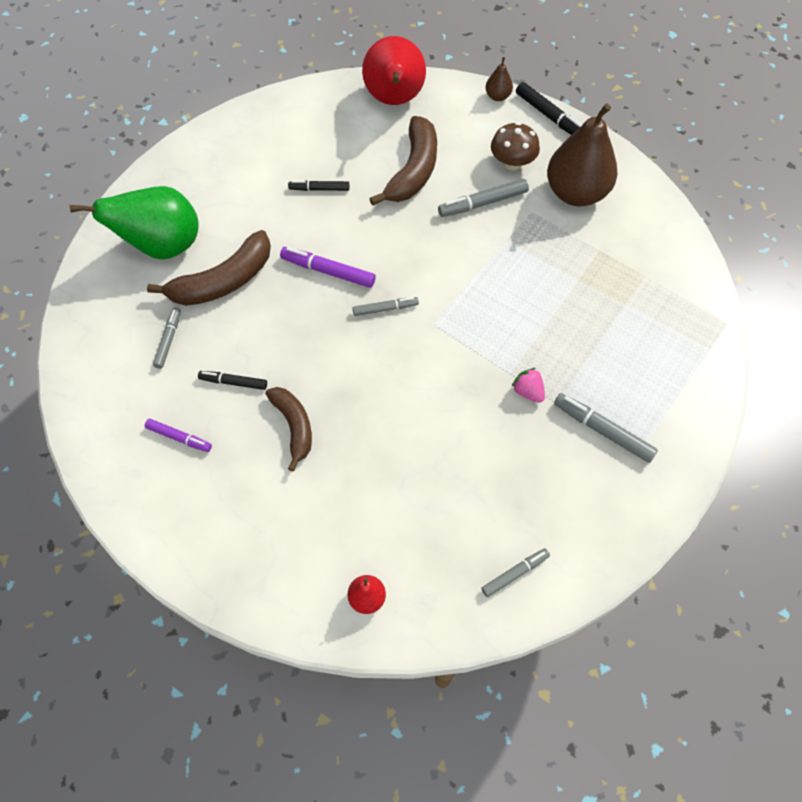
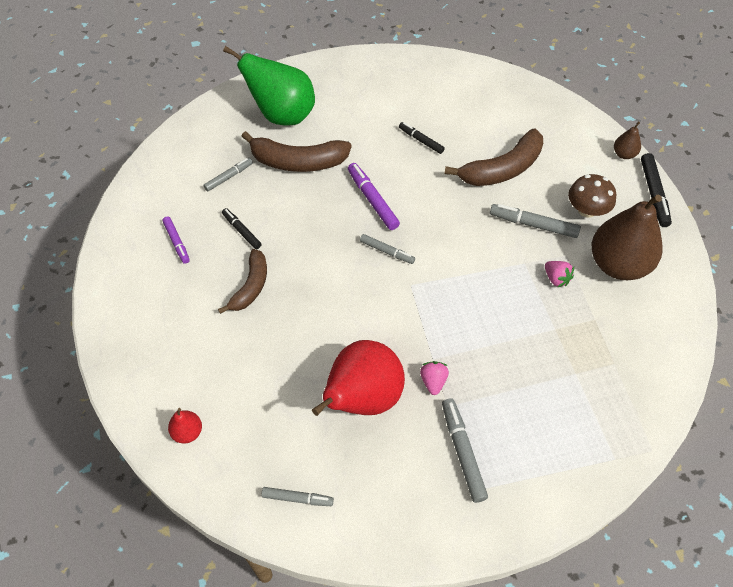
camera: 40 degrees right, 5 degrees down
red pear [362,36,426,105] -> red pear moved to [312,340,405,416]
none -> pink strawberry [545,261,574,288]

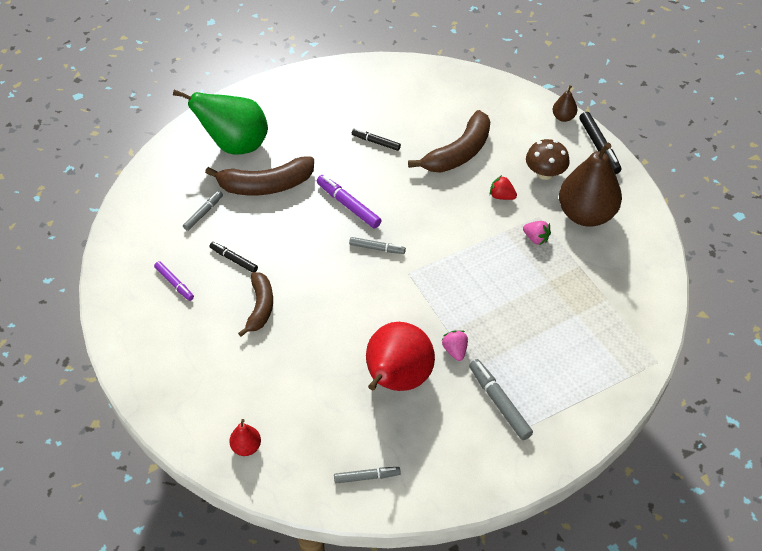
camera: 15 degrees left, 5 degrees down
grey marker [490,204,581,238] -> red strawberry [490,175,517,200]

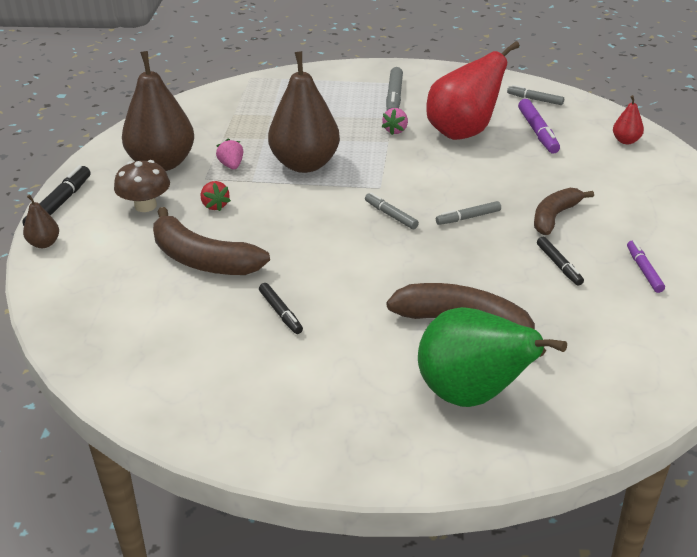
camera: 145 degrees left, 15 degrees down
grey marker [183,191,223,231] -> grey marker moved to [436,201,501,225]
purple marker [317,175,382,229] -> purple marker moved to [518,99,560,154]
brown banana [408,110,490,173] -> brown banana turned 135 degrees counterclockwise [153,207,270,275]
none -> brown pear [268,51,340,173]

